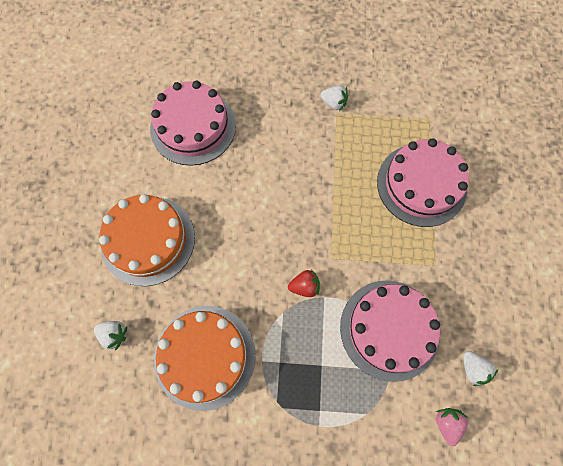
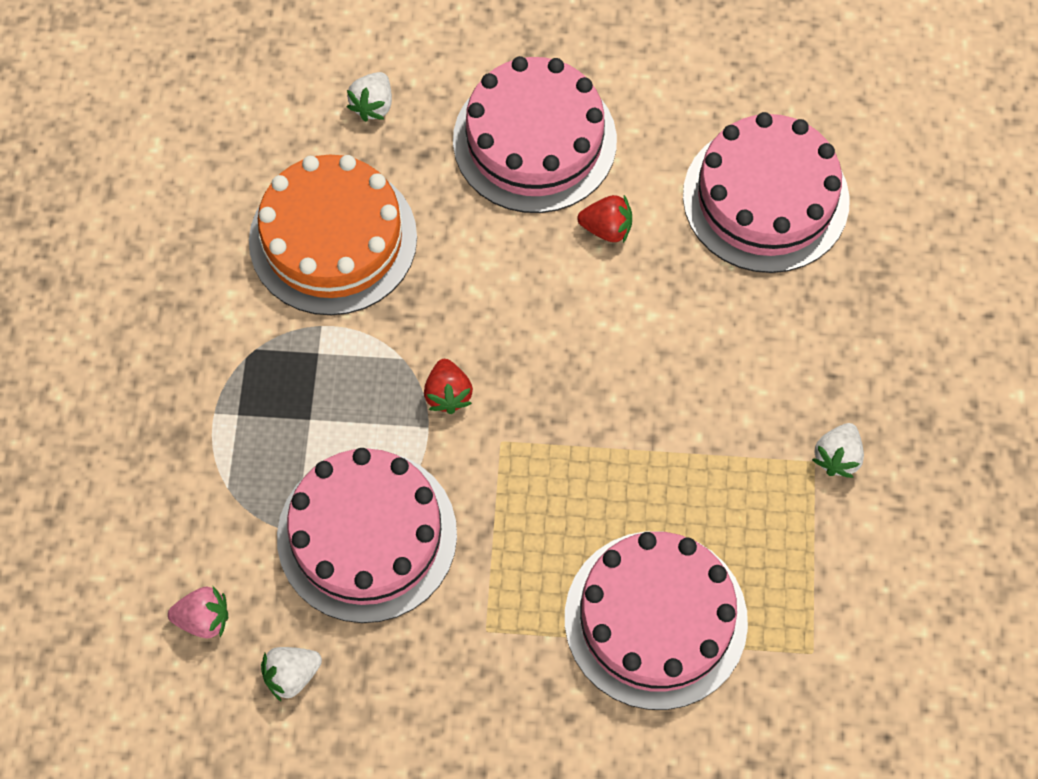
camera: 90 degrees right, 5 degrees down
orange cake [99,194,195,286] -> pink cake [453,56,617,213]
none -> red strawberry [577,195,632,243]

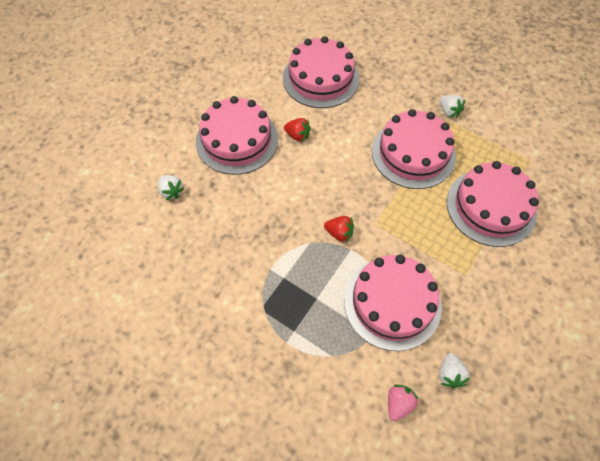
camera: 60 degrees left, 5 degrees down
orange cake [249,155,417,315] -> none
red strawberry [577,195,632,243] -> red strawberry turned 75 degrees clockwise [284,118,311,142]
none -> pink cake [372,109,456,189]

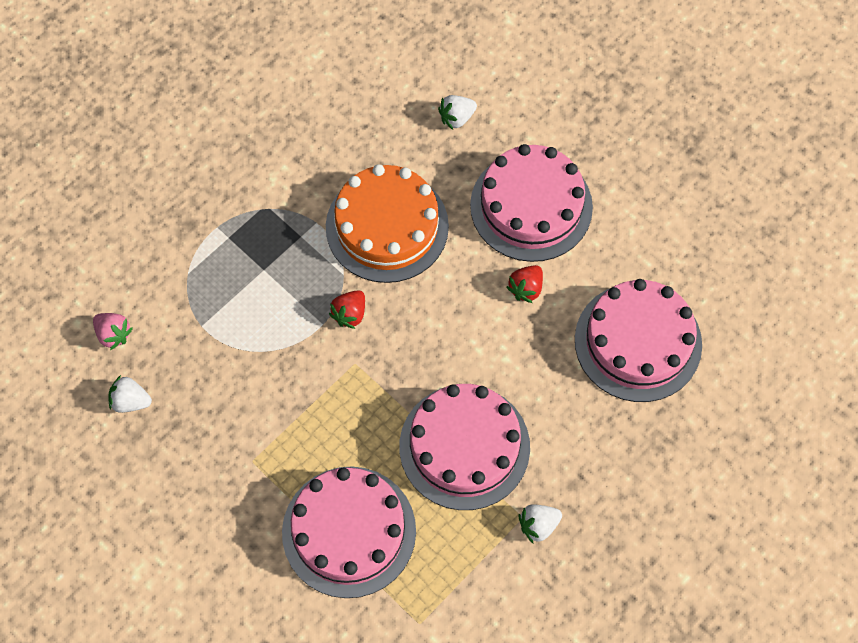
camera: 100 degrees right, 5 degrees up
pink cake [344,255,442,351] -> none
none -> orange cake [326,164,449,283]

